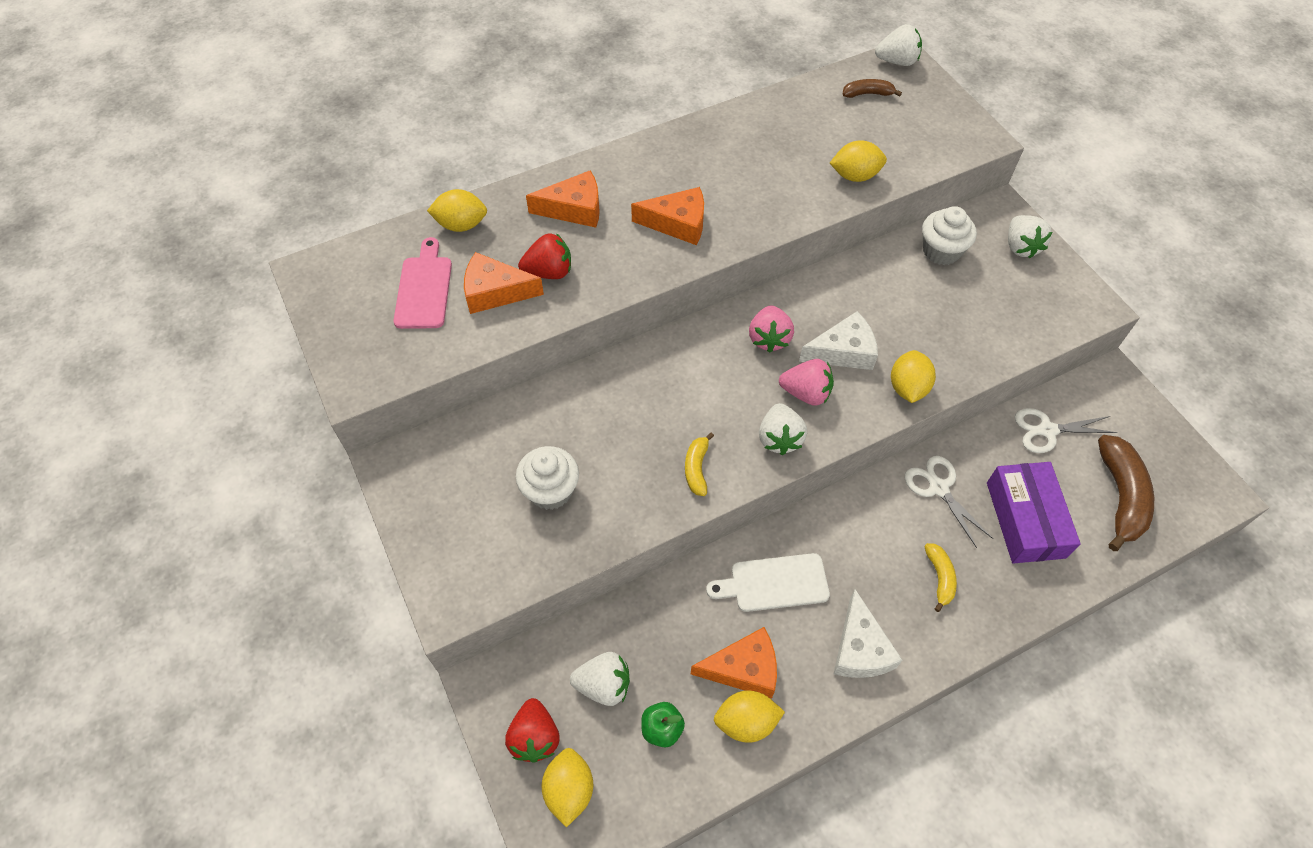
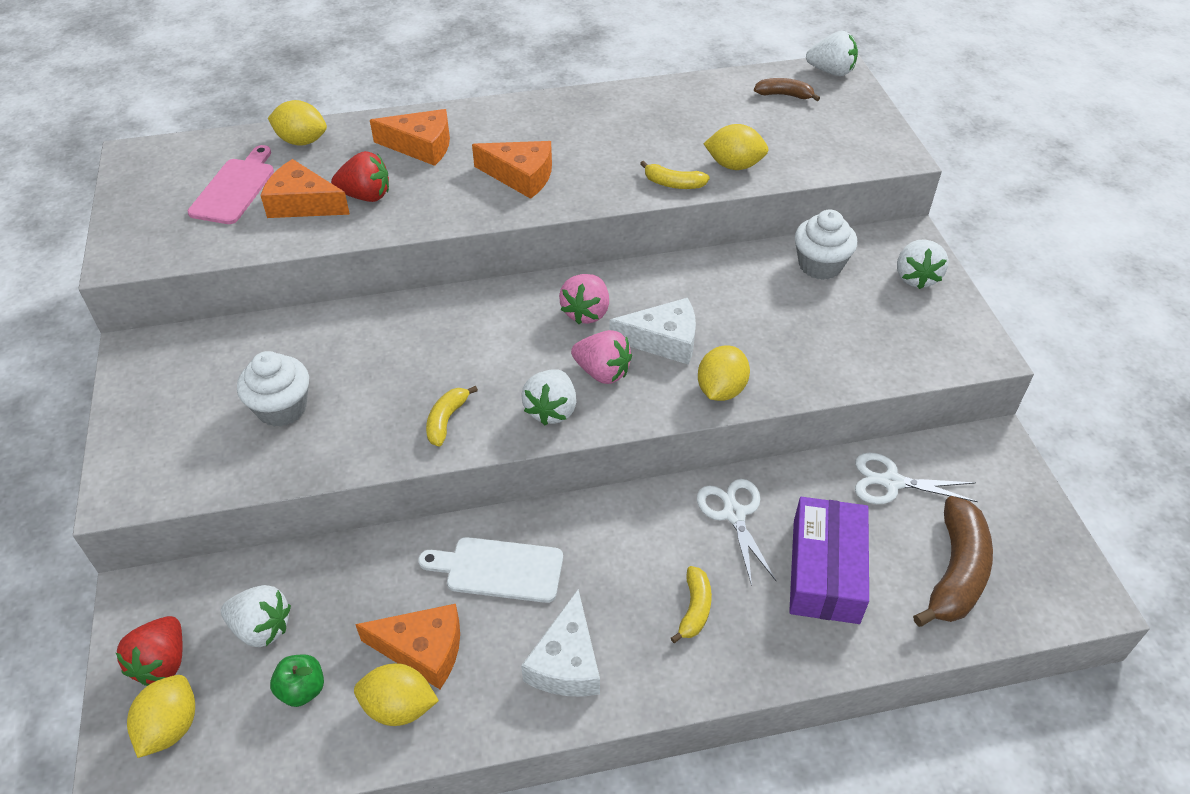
camera: 15 degrees right, 10 degrees down
none -> yellow banana [640,161,710,189]

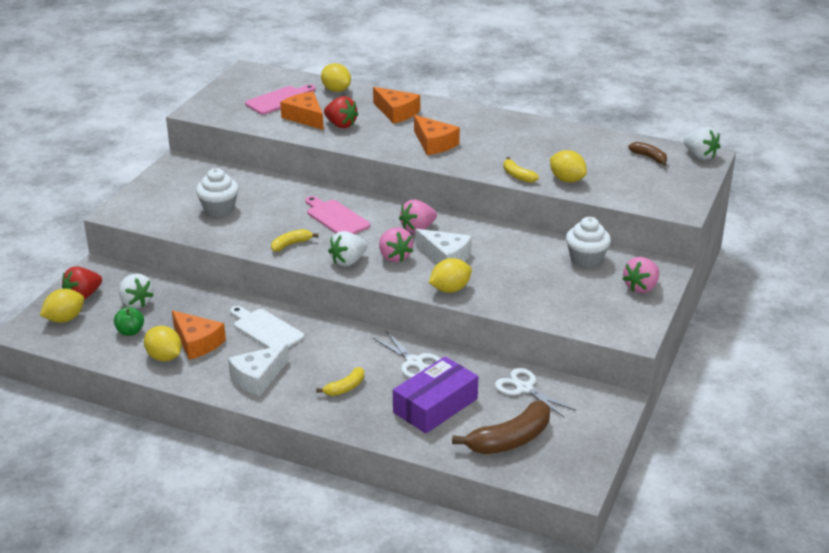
camera: 35 degrees right, 15 degrees down
white scissors [697,479,777,586] -> white scissors turned 120 degrees clockwise [373,331,441,378]
white strawberry [897,239,949,289] -> pink strawberry [622,257,659,293]
none -> pink cutting board [305,196,370,234]

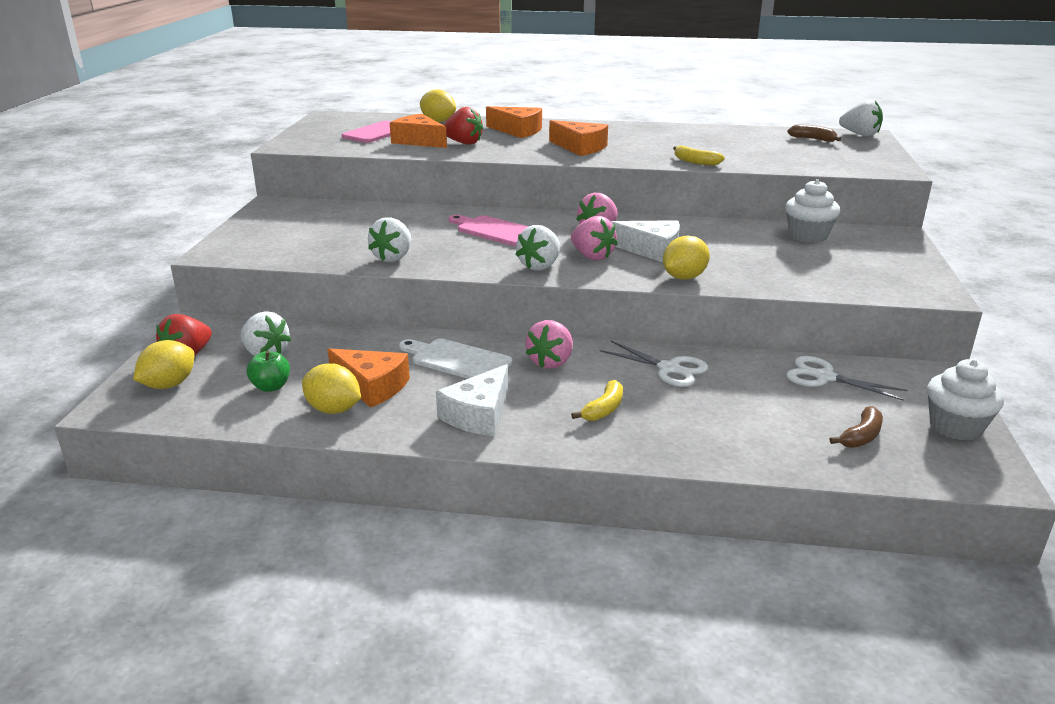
camera: 15 degrees left, 5 degrees down
white cupcake [196,168,239,217] -> white cupcake moved to [927,359,1004,441]
yellow banana [271,229,318,252] -> none
purple box [393,357,478,434] -> none
brown banana [452,401,550,454] -> brown banana [830,406,883,448], size x0.53
yellow lemon [550,150,587,183] -> none
pink strawberry [622,257,659,293] -> pink strawberry moved to [525,320,573,369]
none -> white strawberry [368,217,411,262]

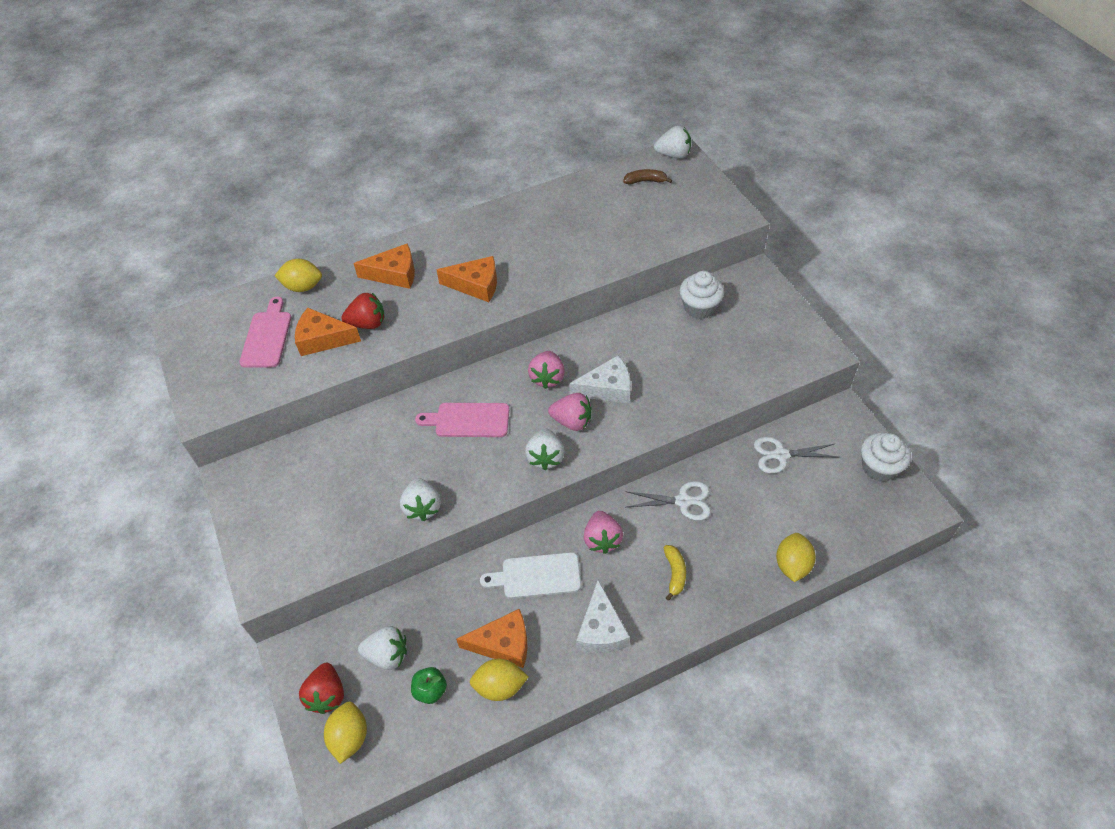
camera: 30 degrees left, 25 degrees up
yellow lemon [663,236,710,280] -> yellow lemon moved to [776,533,816,582]
yellow banana [673,146,725,166] -> none
brown banana [830,406,883,448] -> none

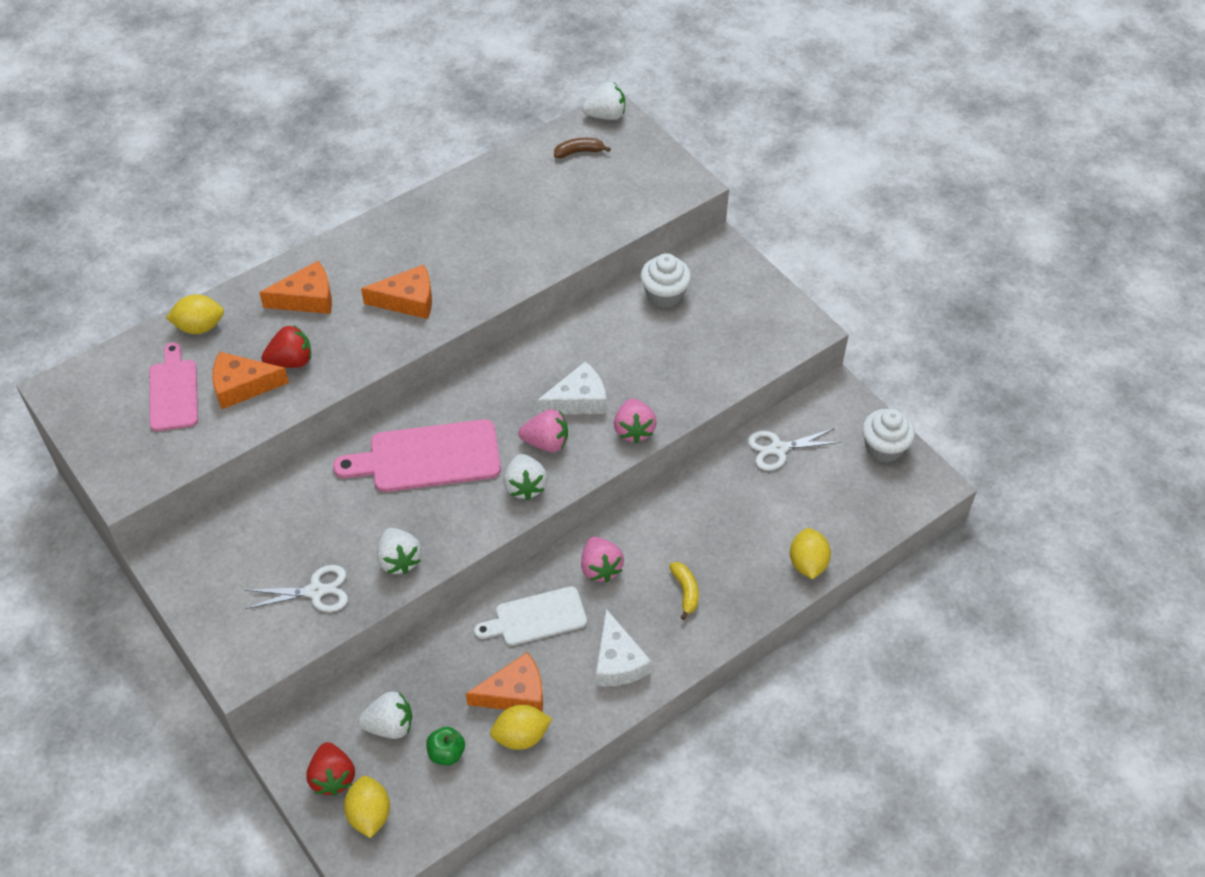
camera: 15 degrees left, 0 degrees up
pink cutting board [415,403,509,437] -> pink cutting board [333,419,501,492], size x1.53
pink strawberry [528,351,565,389] -> pink strawberry moved to [614,399,657,443]
white scissors [625,481,711,520] -> white scissors moved to [245,565,348,612]

